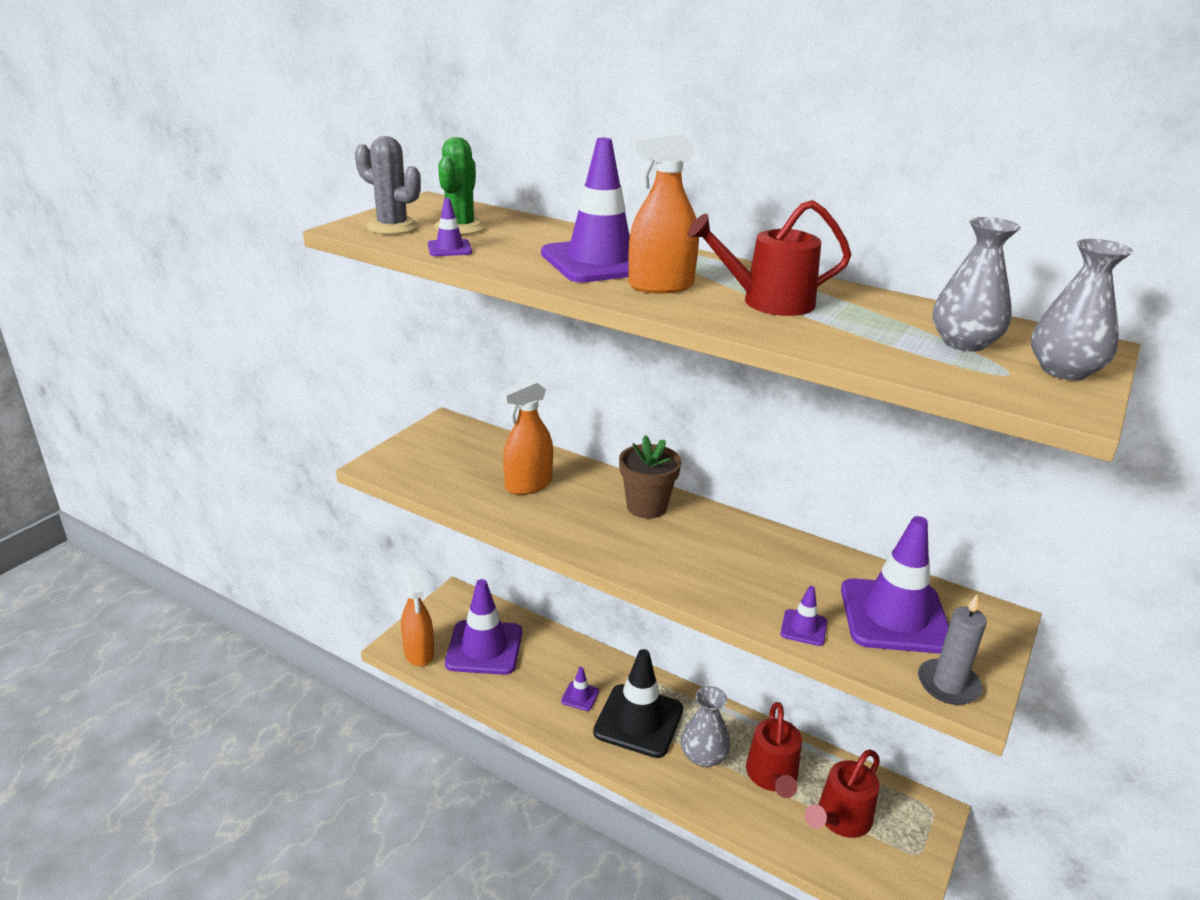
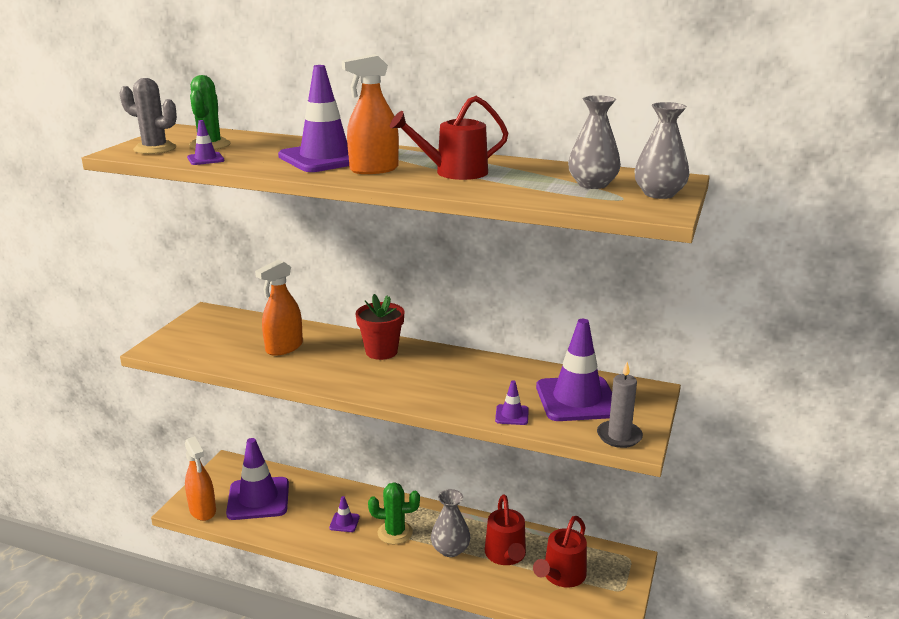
camera: 10 degrees left, 5 degrees down
black traffic cone [593,649,683,758] -> green cactus [368,482,420,545]
brown flower pot [619,435,682,519] -> red flower pot [356,294,404,360]

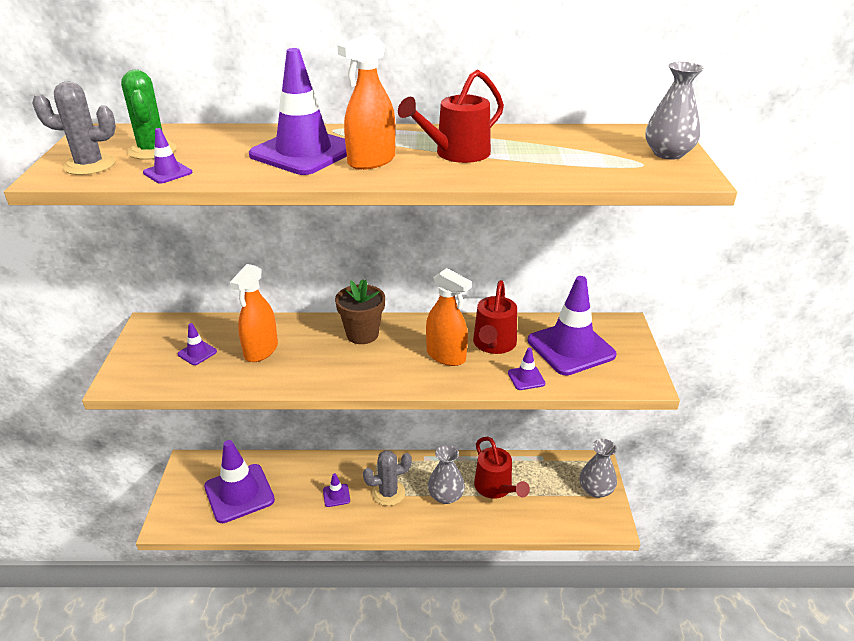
camera: 20 degrees left, 10 degrees up
orange spray bottle [185,436,216,521] -> orange spray bottle moved to [426,268,472,366]
red flower pot [356,294,404,360] -> brown flower pot [335,279,385,344]
green cactus [368,482,420,545] -> grey cactus [363,450,412,506]
red watering can [533,516,587,587] -> red watering can moved to [473,280,517,354]
grey vase [568,95,621,189] -> grey vase moved to [580,439,617,498]
grey candle [597,362,643,448] -> none
none -> purple traffic cone [177,323,217,365]

